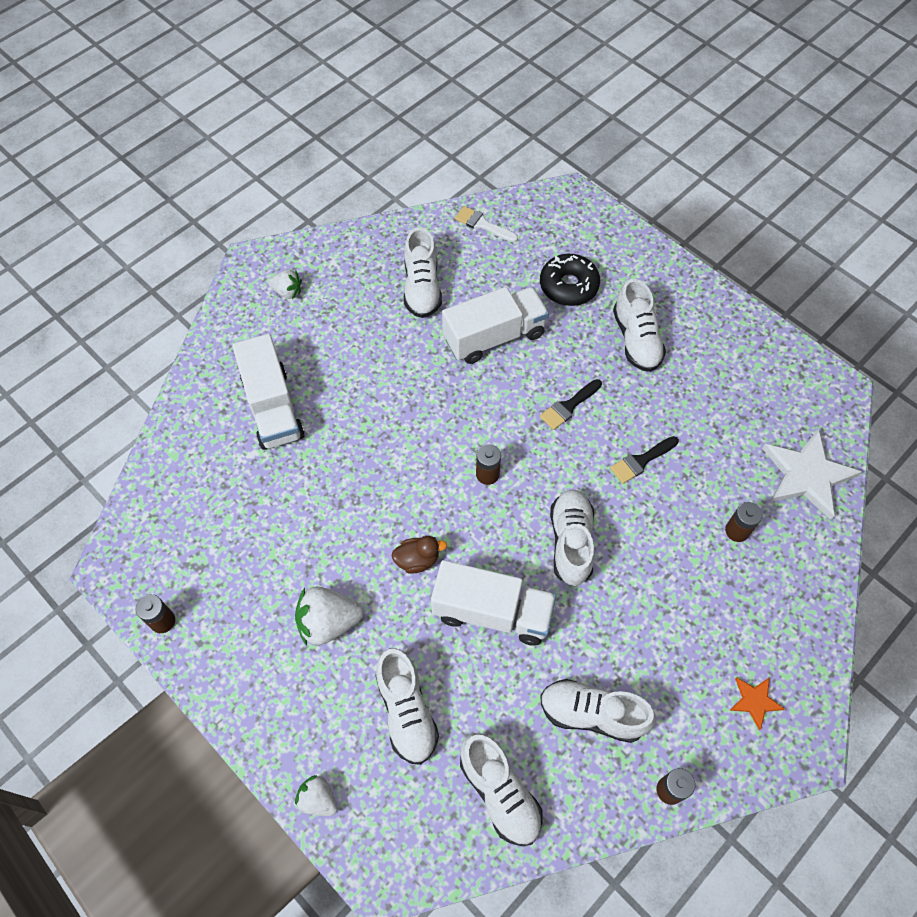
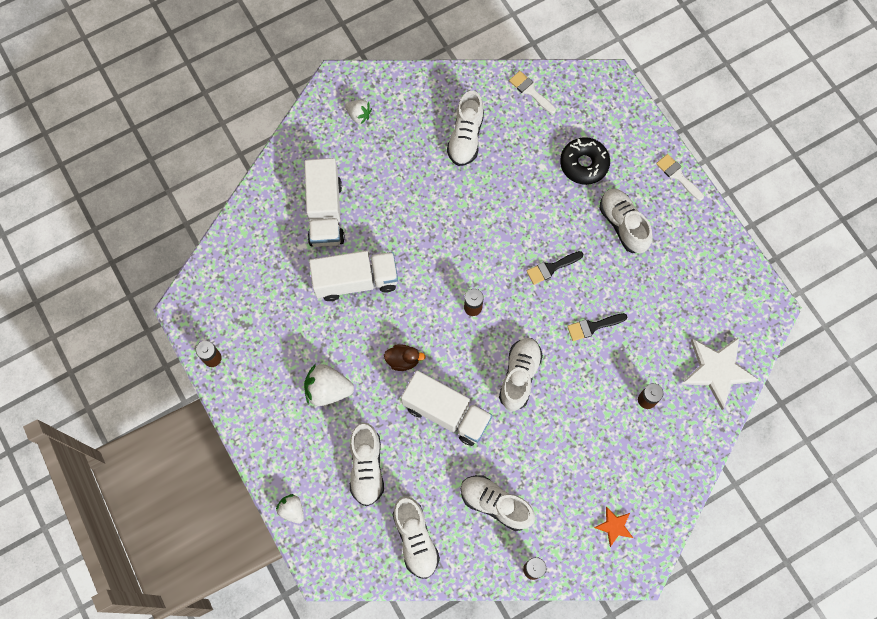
camera: 15 degrees right, 10 degrees up
white truck [442,287,549,364] -> white truck moved to [309,251,398,301]
white shoe [613,279,666,372] -> white shoe turned 150 degrees clockwise [599,189,652,253]
none -> white brush [656,154,704,201]

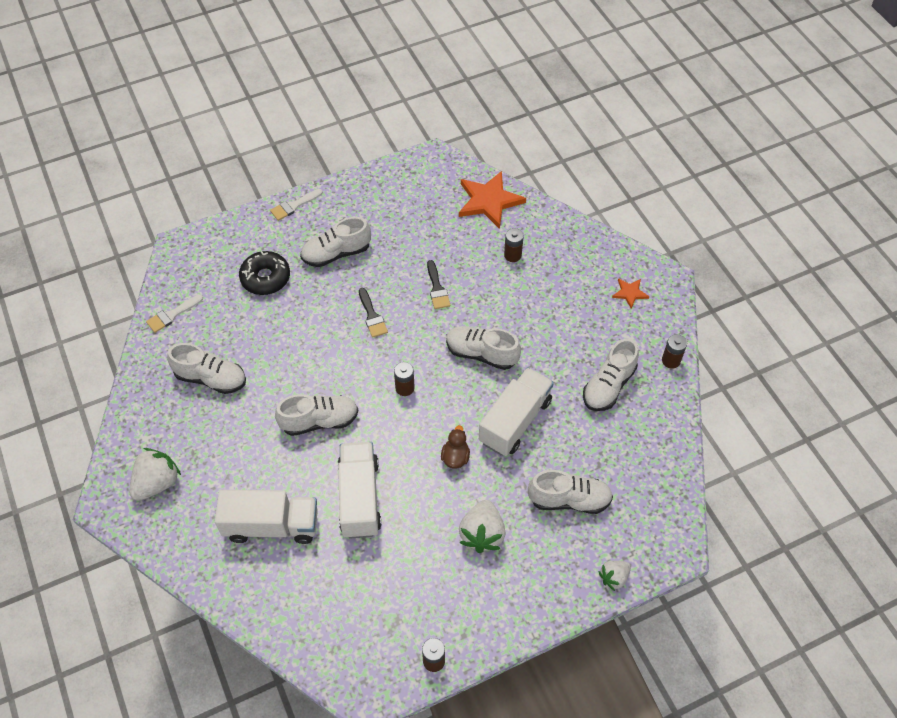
camera: 85 degrees left, 15 degrees down
white strawberry [345,100,372,124] -> white strawberry [130,448,181,501], size x1.66
white shoe [393,496,440,579] -> white shoe moved to [275,394,358,436]
white star [681,337,759,410] -> orange star [459,171,526,229]

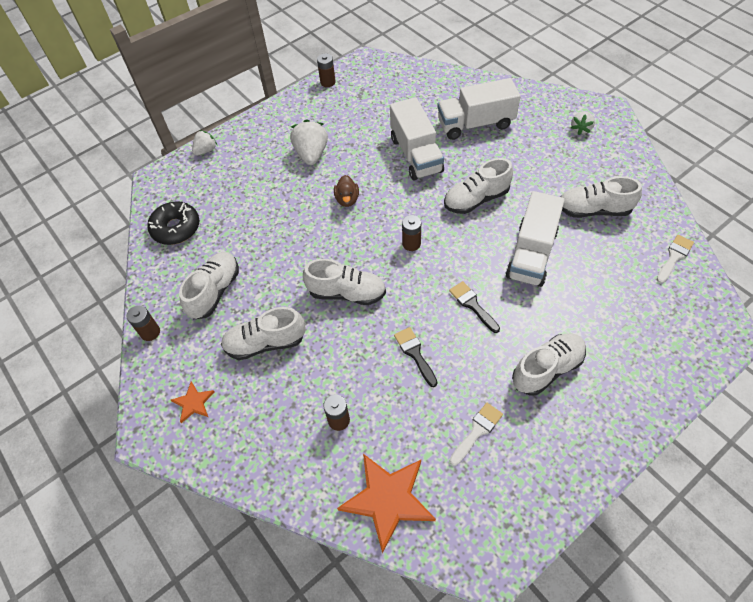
camera: 170 degrees right, 0 degrees up
white strawberry [130,448,181,501] -> white strawberry [571,111,595,135], size x0.60
black donut [239,251,290,295] -> black donut moved to [147,201,200,245]
white brush [270,189,323,221] -> white brush moved to [450,403,503,466]
white truck [479,367,554,456] -> white truck moved to [506,191,565,287]
white shoe [528,470,613,514] -> white shoe moved to [221,307,306,360]

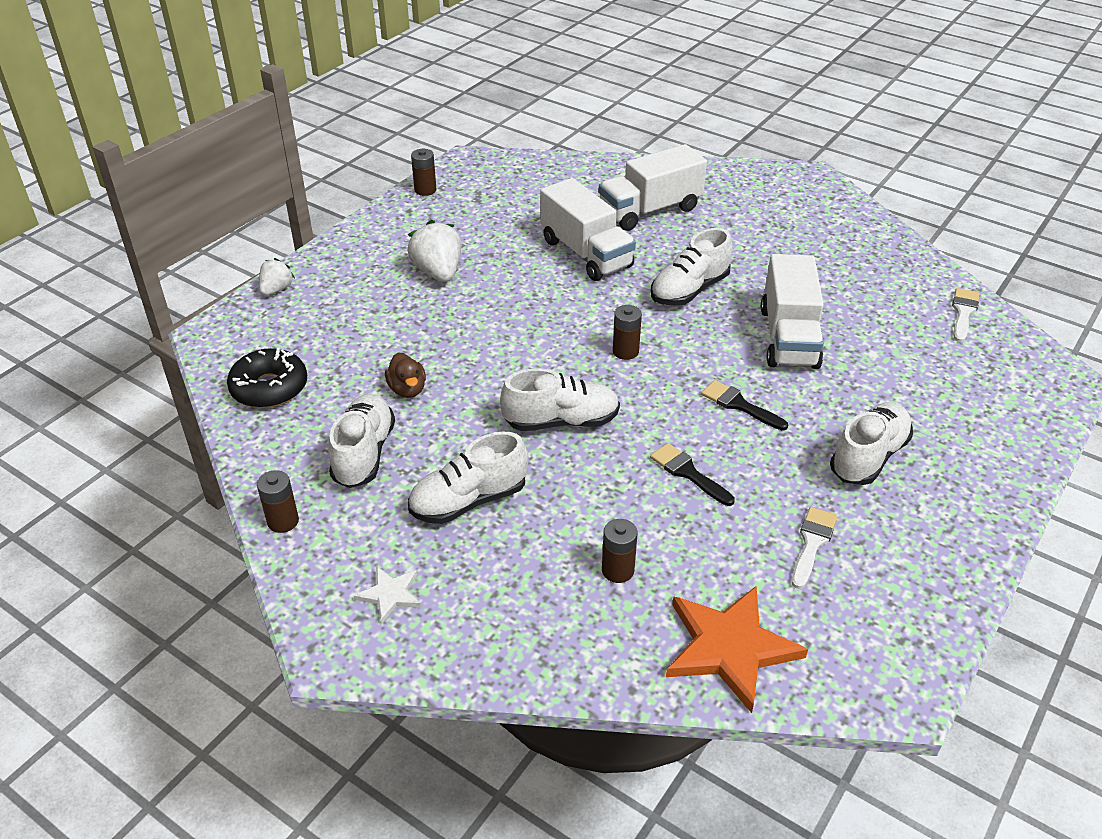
camera: 20 degrees left, 15 degrees down
orange star [171,382,215,423] -> white star [354,566,421,624]
brown duck [334,175,359,207] -> brown duck moved to [385,352,426,398]
white shoe [561,176,642,218] -> none
white strawberry [571,111,595,135] -> none

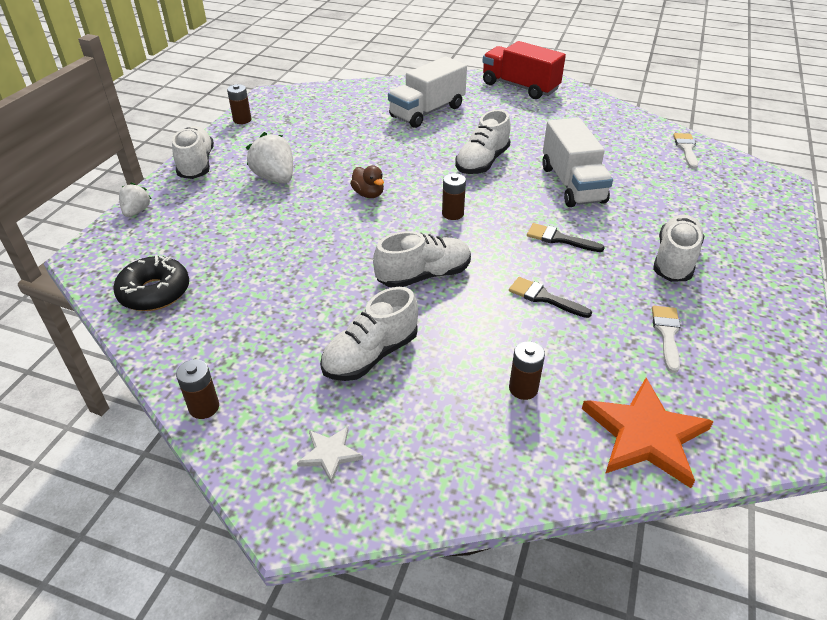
camera: 15 degrees left, 0 degrees up
white shoe [328,394,395,488] -> white shoe moved to [172,126,214,179]
brown duck [385,352,426,398] -> brown duck moved to [350,165,384,198]
white truck [540,178,636,281] -> none
none -> red truck [482,41,566,99]

